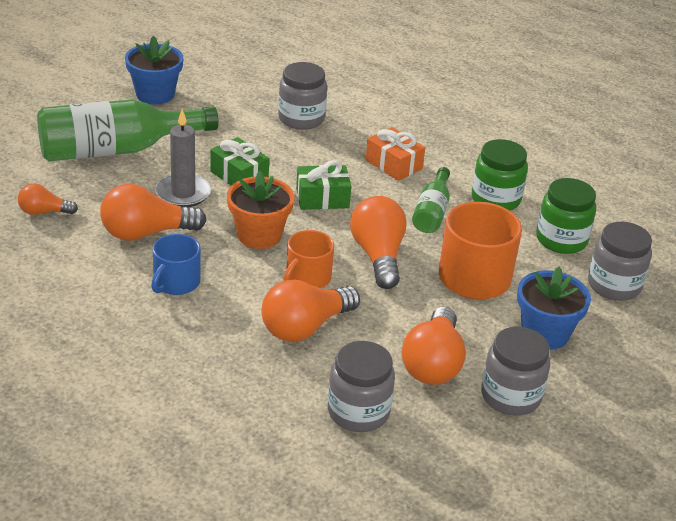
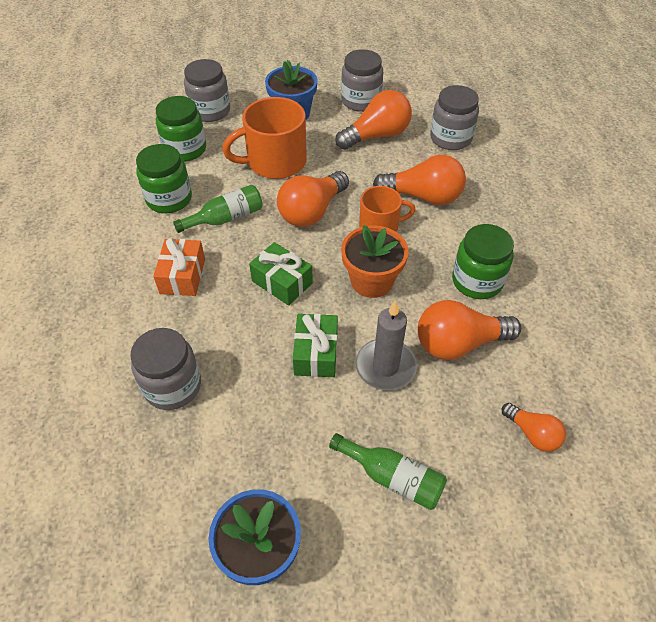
camera: 130 degrees left, 15 degrees up
green bottle [37,100,219,161] -> green bottle [329,433,447,510], size x0.52
orange light bulb [100,184,207,241] -> orange light bulb turned 135 degrees clockwise [418,300,521,360]
blue mug [151,234,200,295] -> green jar [452,224,514,299]

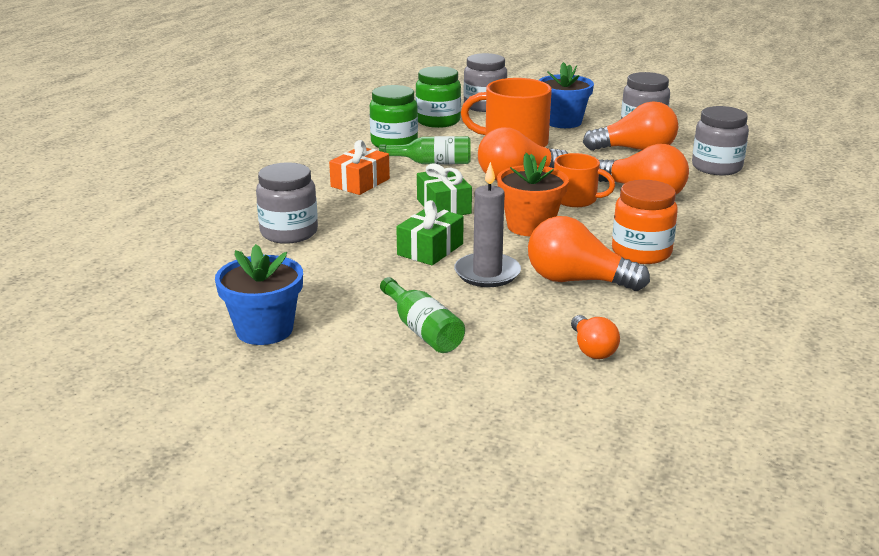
camera: 30 degrees right, 25 degrees down
green jar [452,224,514,299] -> orange jar [612,180,678,264]

